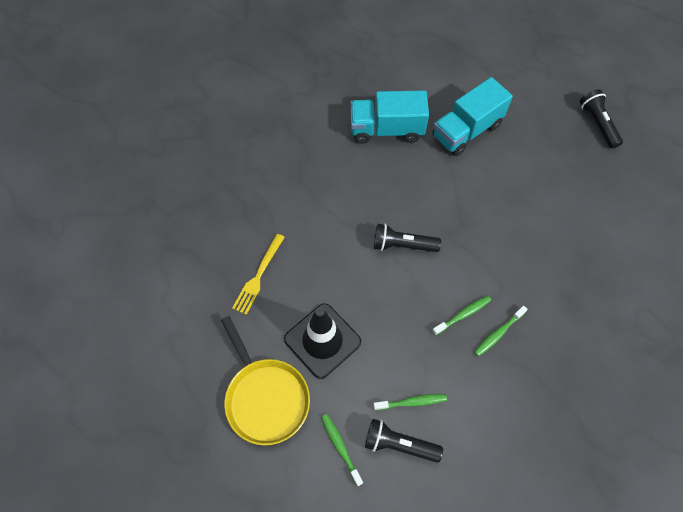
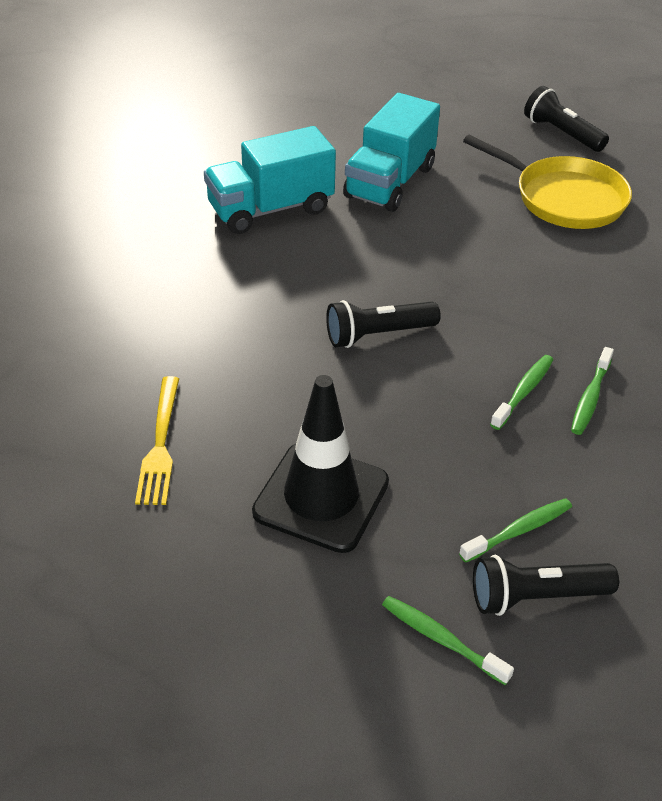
camera: 25 degrees left, 20 degrees down
yellow pan [221,316,310,445] -> yellow pan moved to [463,135,632,229]

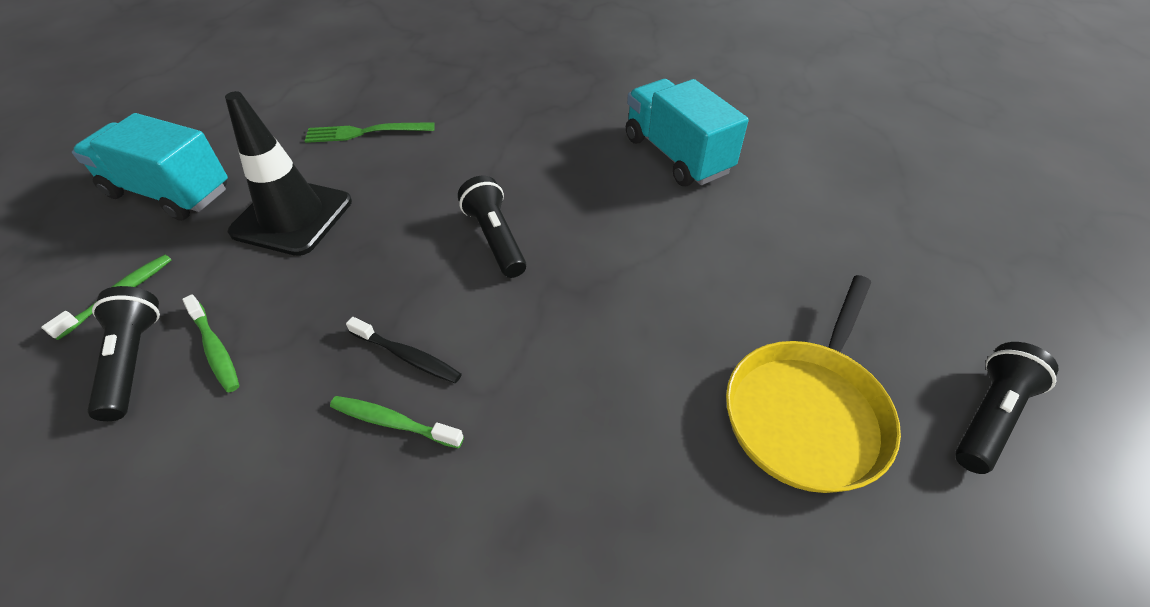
camera: 85 degrees right, 5 degrees up
yellow fork [135,376,179,505] -> green fork [305,122,435,143]
turquoise truck [343,93,440,212] -> turquoise truck moved to [72,113,228,221]
green toothbrush [490,355,553,430] -> black toothbrush [346,317,462,383]

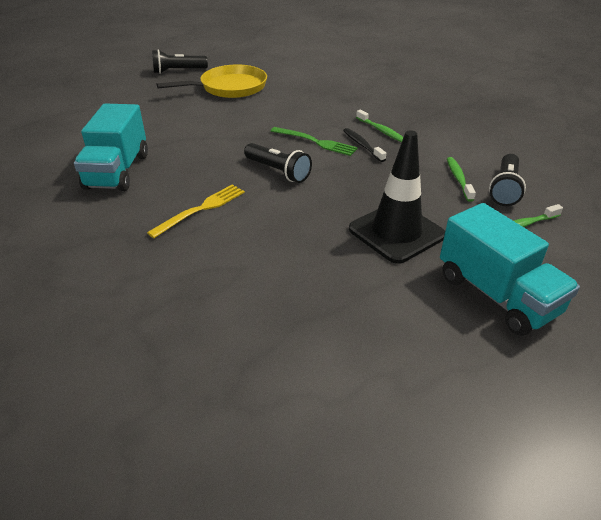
camera: 145 degrees left, 10 degrees down
green fork [305,122,435,143] -> green fork moved to [271,127,358,156]
black flashlight [458,176,526,278] -> black flashlight turned 60 degrees counterclockwise [244,143,312,183]
none -> yellow fork [147,185,245,238]

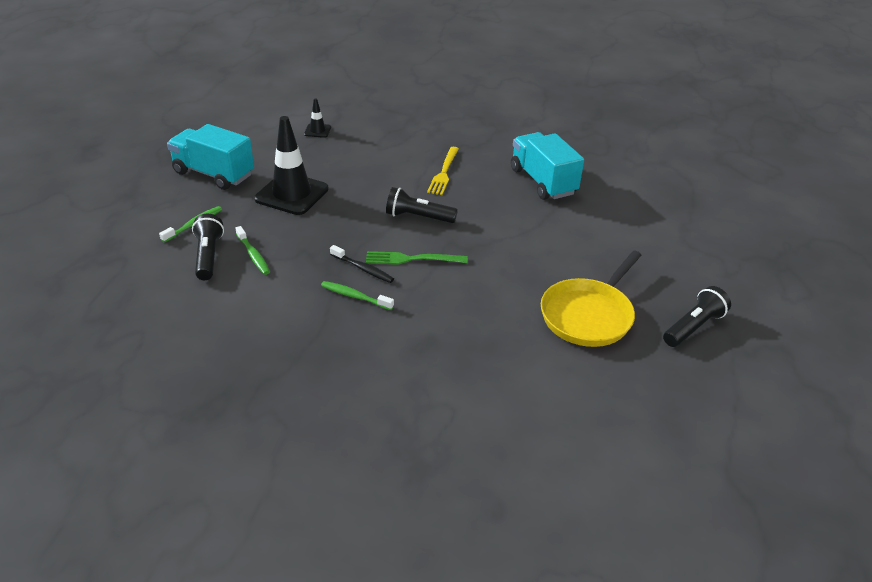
camera: 150 degrees right, 0 degrees up
none -> black traffic cone [304,98,331,138]

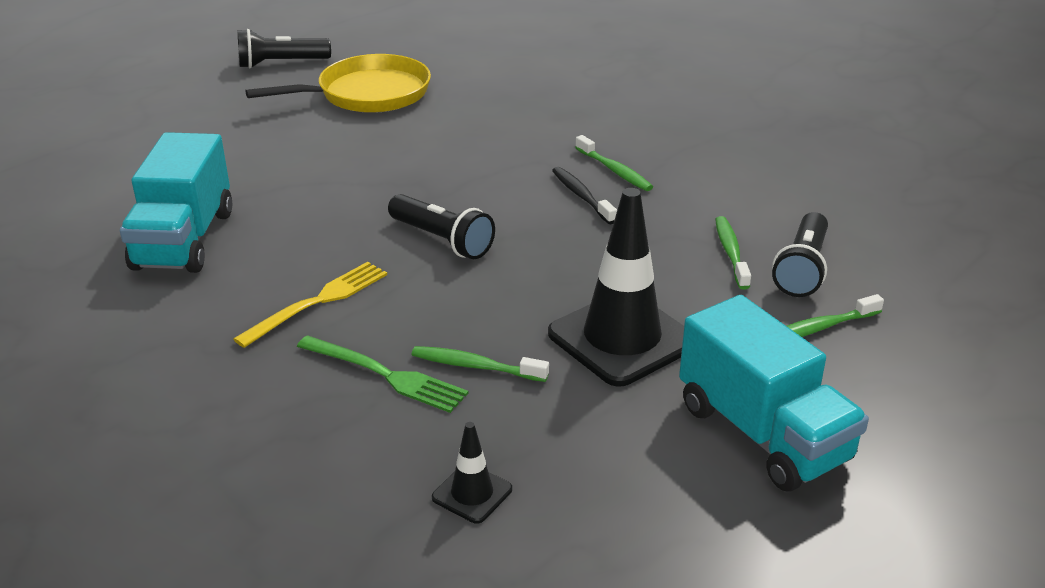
camera: 150 degrees left, 5 degrees down
green fork [366,251,468,265] -> green fork moved to [297,335,469,413]
none -> green toothbrush [412,346,549,382]

